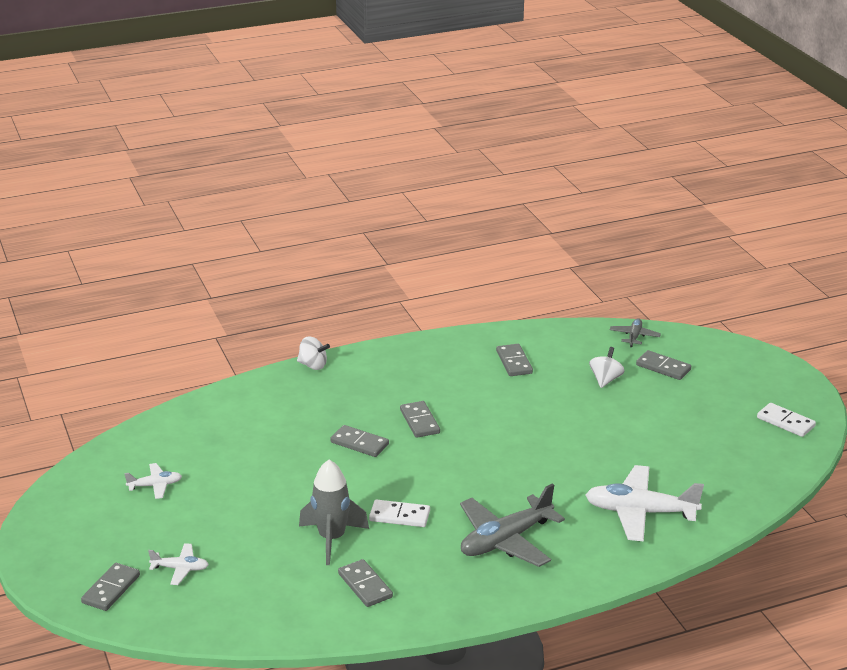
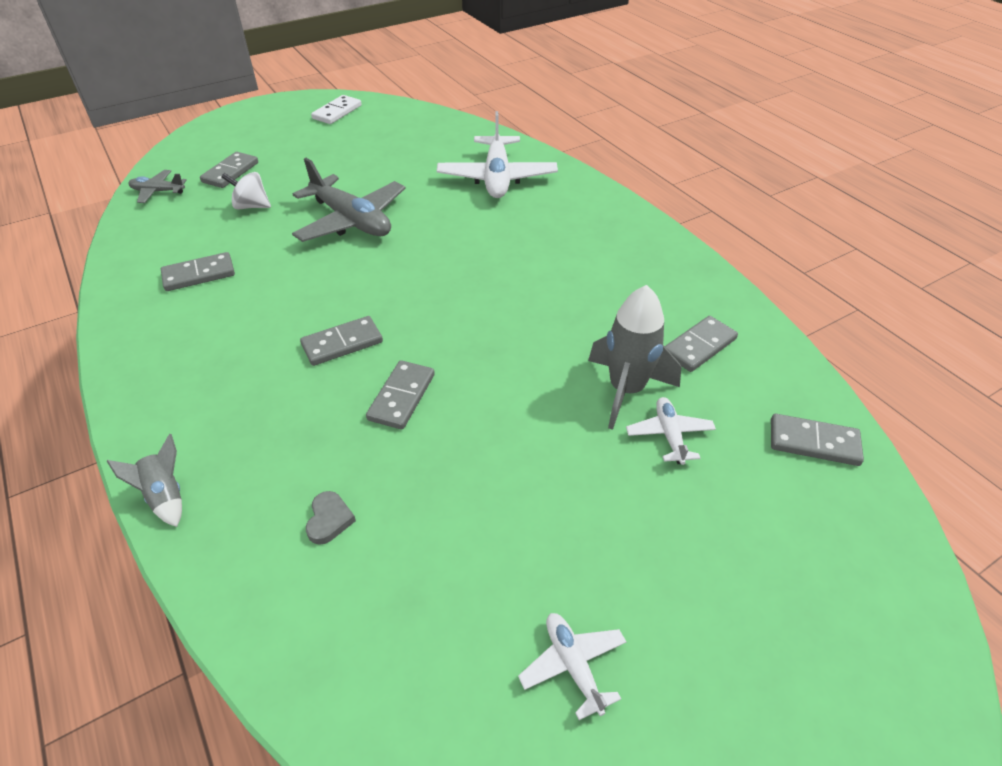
camera: 100 degrees left, 15 degrees up
grey domino [81,563,140,611] -> grey domino moved to [771,414,864,466]
white plane [148,543,209,585] -> white plane moved to [626,397,716,465]
white spinning top [297,337,330,370] -> grey rocket [107,434,182,527]
white domino [369,499,430,527] -> none
grey plane [460,483,565,567] -> grey plane moved to [292,158,405,242]
none -> grey heart [306,491,356,545]

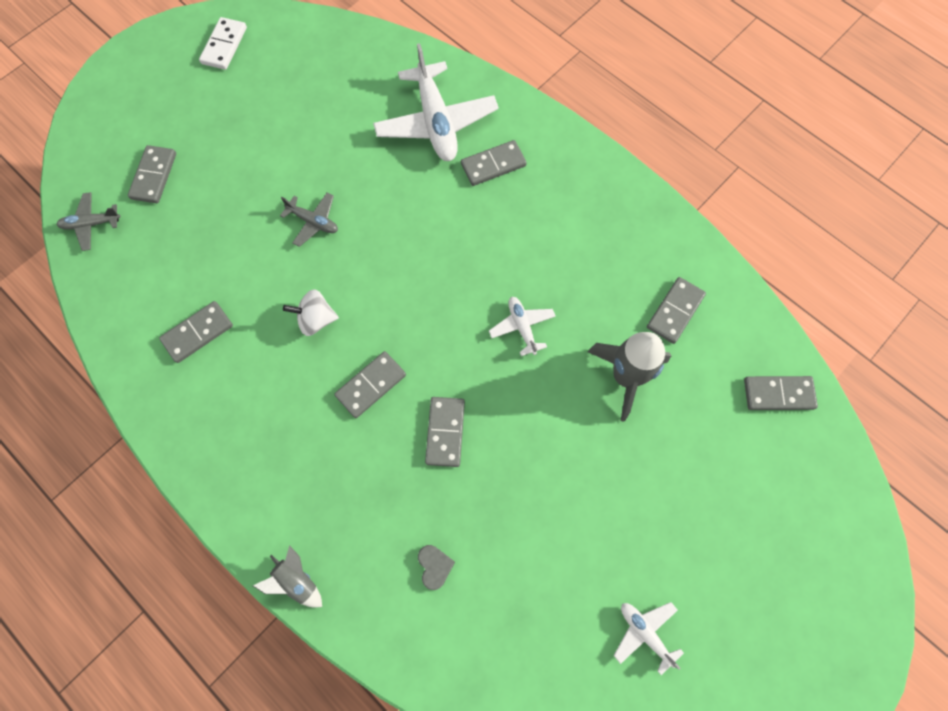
camera: 15 degrees left, 25 degrees up
white spinning top [221,172,271,210] -> white spinning top moved to [283,289,339,336]
grey plane [292,158,405,242] -> grey plane [280,192,338,247], size x0.50
white plane [626,397,716,465] -> white plane moved to [489,297,556,356]
none -> grey domino [461,140,527,186]

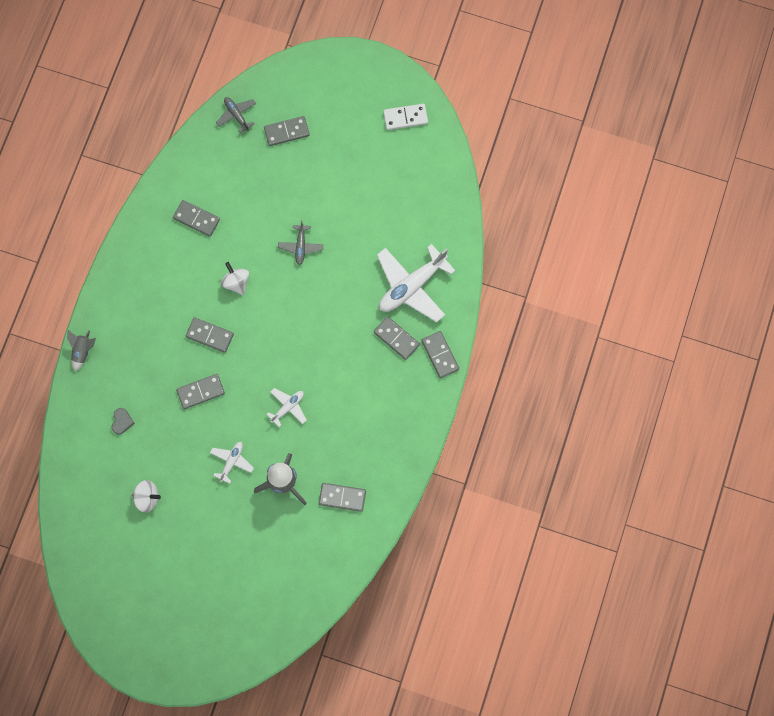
camera: 65 degrees right, 5 degrees up
grey heart [418,545,455,590] -> grey heart turned 45 degrees counterclockwise [111,408,135,435]
white plane [614,602,684,675] -> white plane moved to [210,442,254,484]
grey domino [744,376,818,410] -> grey domino moved to [421,331,459,378]
none -> white spinning top [131,480,161,512]

